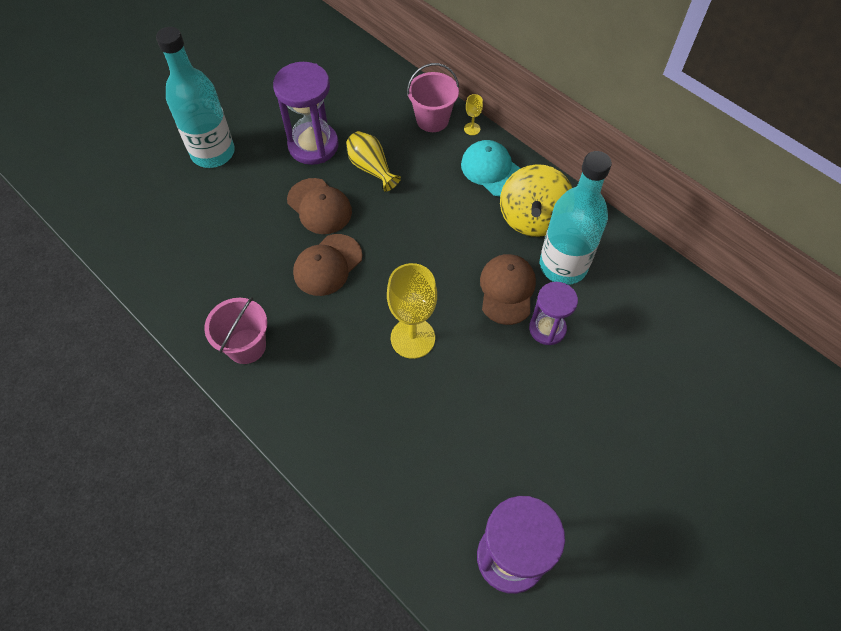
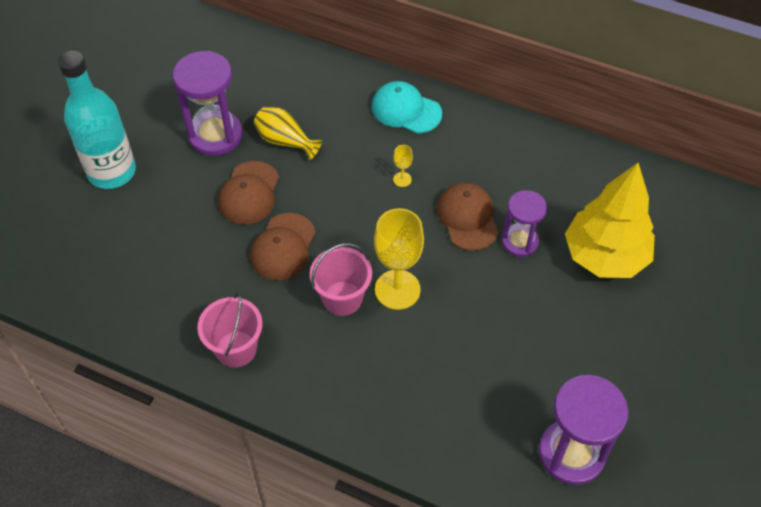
camera: 20 degrees left, 5 degrees down
brown cap [287,178,352,234] -> brown cap turned 75 degrees clockwise [218,161,279,225]
pink bucket [407,63,459,132] -> pink bucket moved to [310,243,372,316]
yellow goblet [464,94,483,135] -> yellow goblet moved to [393,145,413,187]
yellow spinning top [500,164,572,237] -> none
turquoise bottle [540,151,612,285] -> none
none -> yellow tree [565,163,655,278]

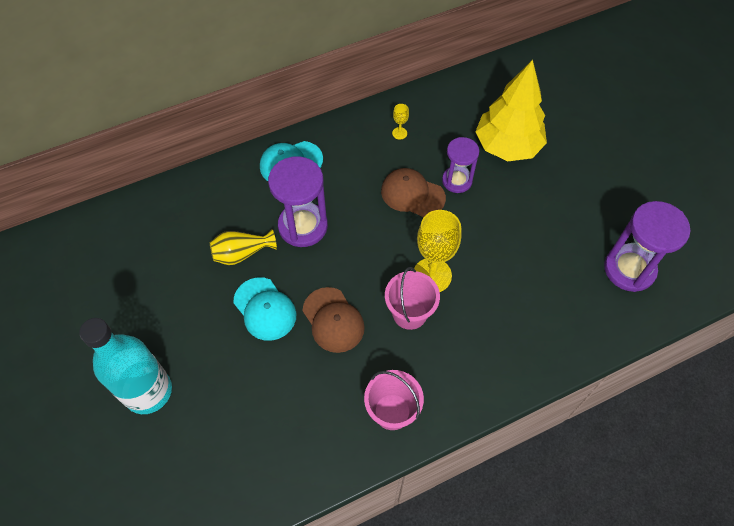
camera: 50 degrees left, 5 degrees up
purple hourglass [172,51,243,156] -> purple hourglass moved to [268,156,328,247]
brown cap [218,161,279,225] -> turquoise cap [233,277,297,341]
yellow goblet [393,145,413,187] -> yellow goblet moved to [392,104,409,140]

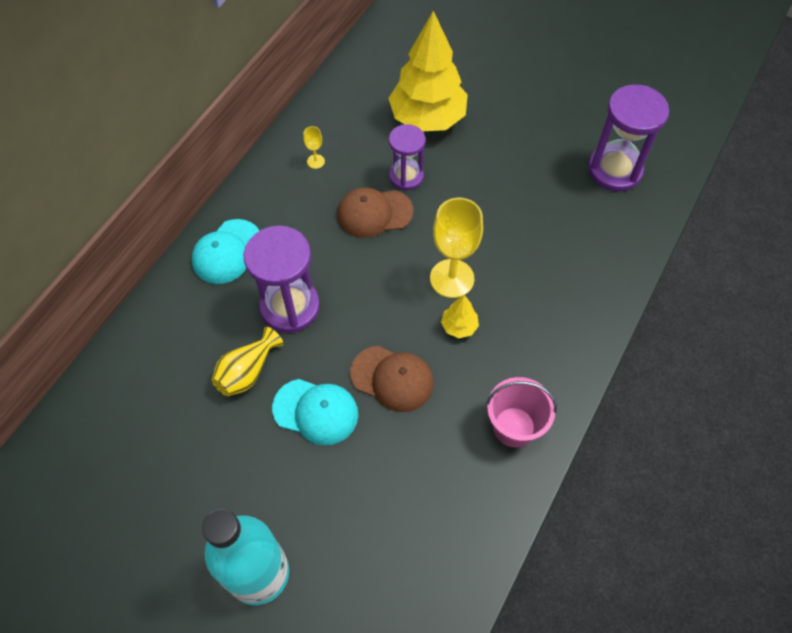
camera: 35 degrees left, 0 degrees up
pink bucket [385,267,440,330] -> yellow tree [441,295,479,338]

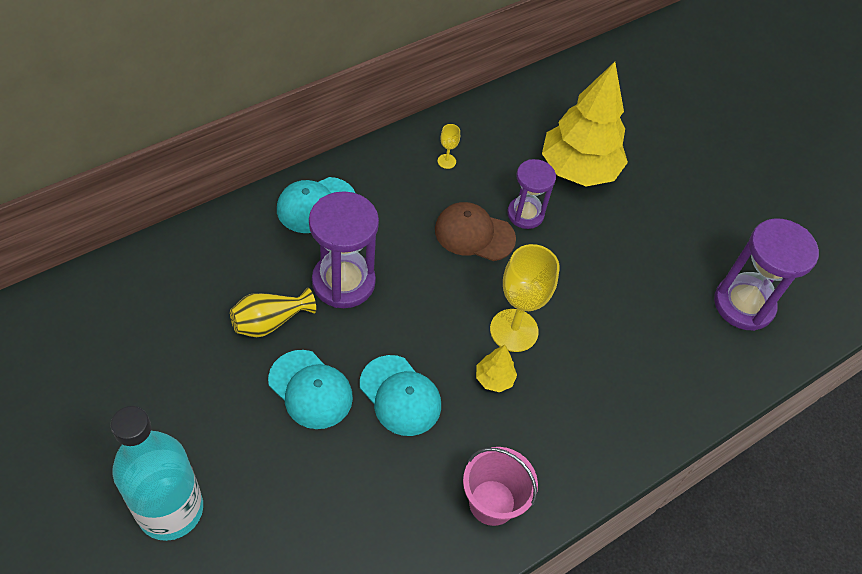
camera: 20 degrees right, 5 degrees down
brown cap [350,346,434,412] -> turquoise cap [360,355,441,436]

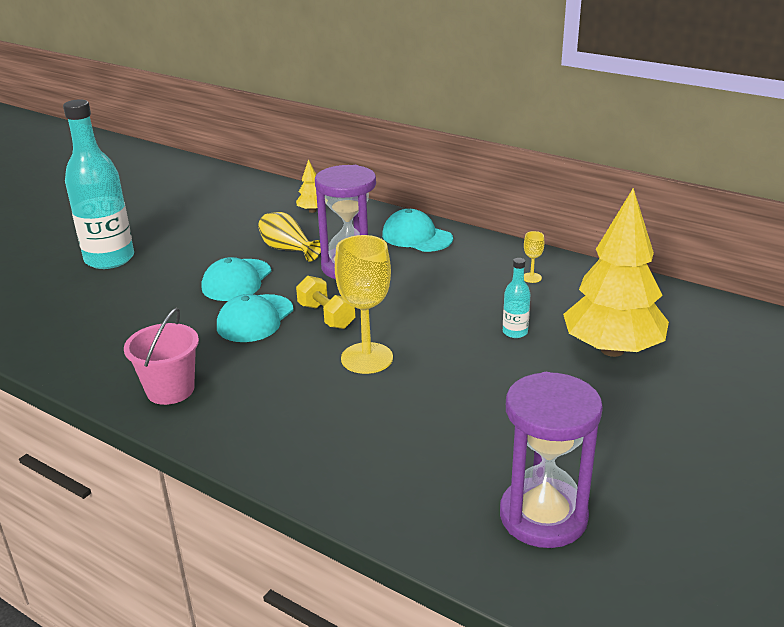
camera: 75 degrees right, 25 degrees down
brown cap [435,202,516,261] -> none
yellow tree [476,345,517,392] -> yellow tree moved to [296,159,326,213]
purple hourglass [507,159,556,229] -> turquoise bottle [503,258,531,338]
none -> yellow dumbbell [296,276,355,329]

